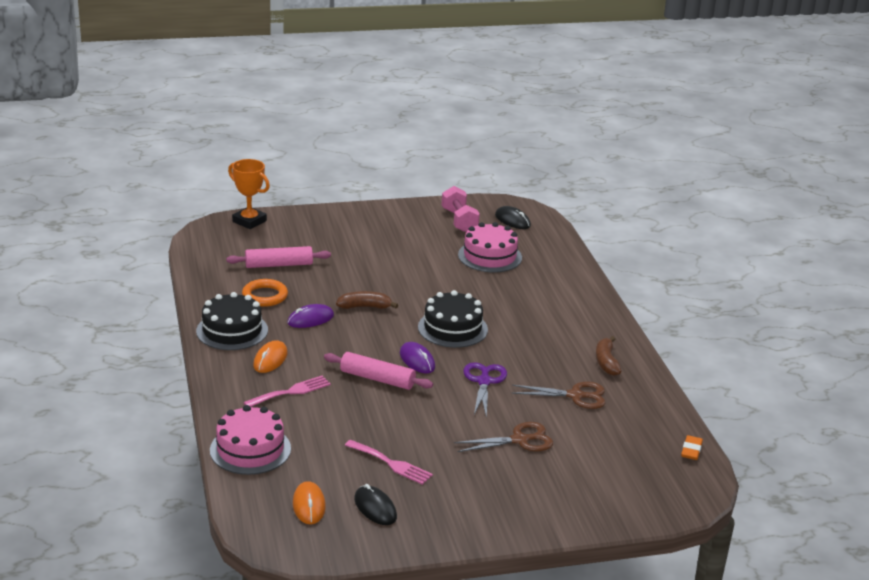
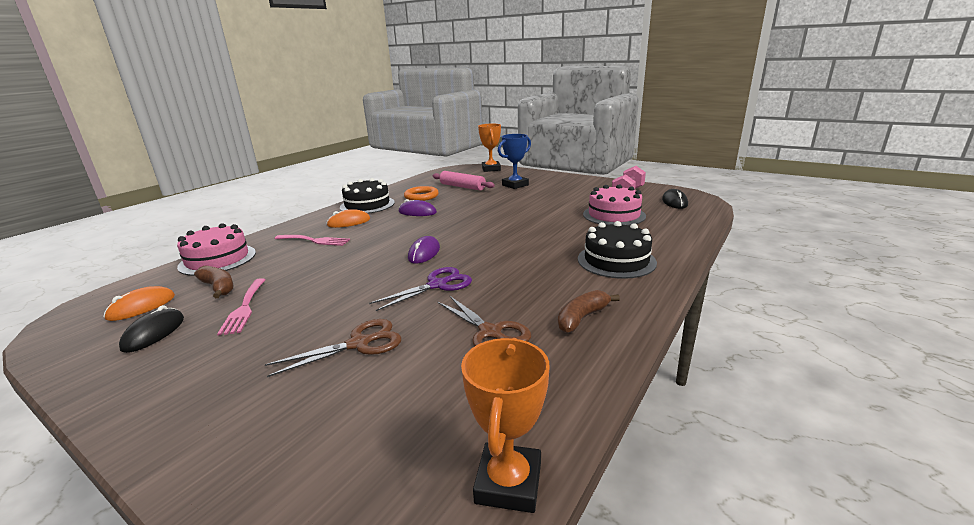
camera: 50 degrees right, 5 degrees down
pink rolling pin [324,352,433,390] -> none
brown banana [336,291,398,309] -> brown banana moved to [194,266,234,298]
black cake [418,290,488,348] -> black cake moved to [578,221,657,279]
brown scissors [454,422,553,452] -> brown scissors turned 60 degrees counterclockwise [265,319,401,377]
orange eraser [681,435,703,460] -> orange trophy [461,338,550,513]
none -> blue trophy [498,134,531,189]

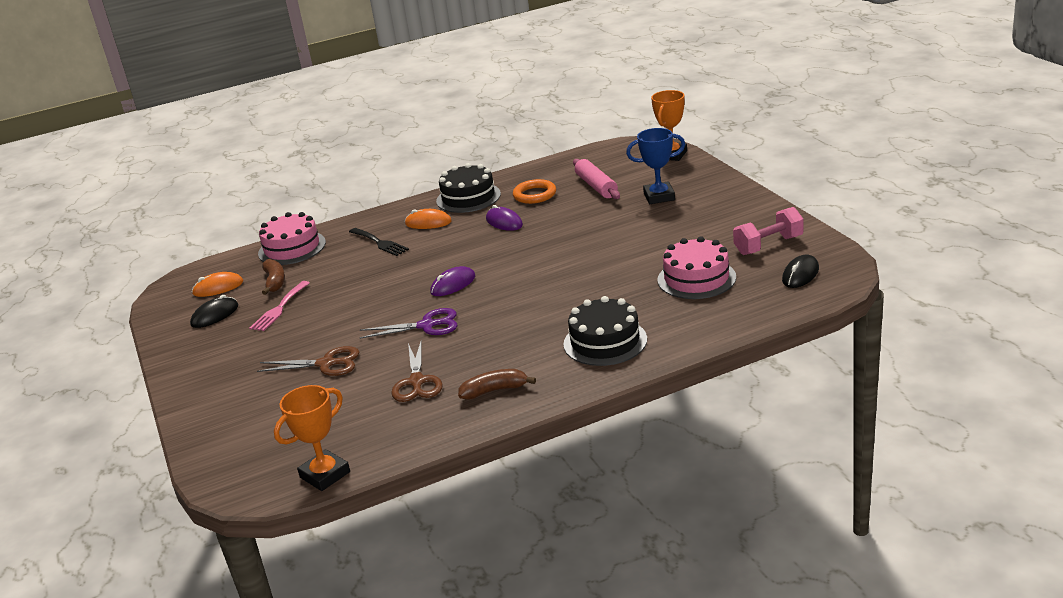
camera: 35 degrees right, 5 degrees up
pink fork [275,235,350,246] -> black fork [349,228,409,256]

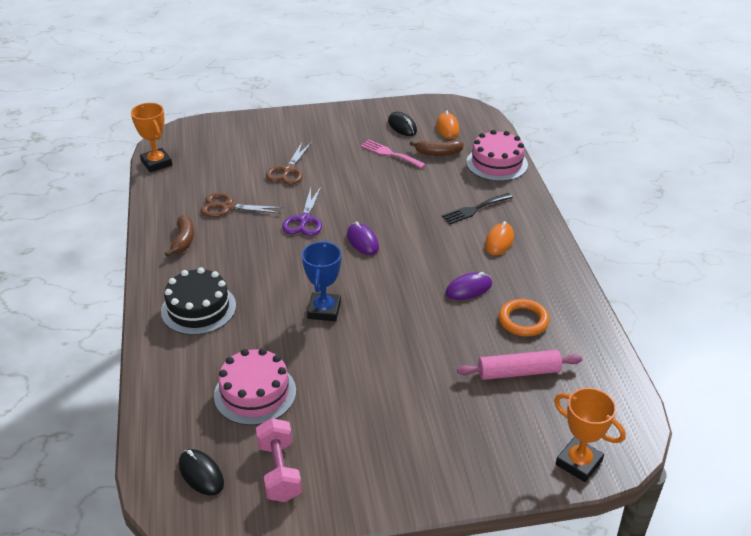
camera: 100 degrees right, 10 degrees up
black cake [436,163,501,213] -> none
blue trophy [626,128,685,204] -> blue trophy moved to [302,241,341,321]

